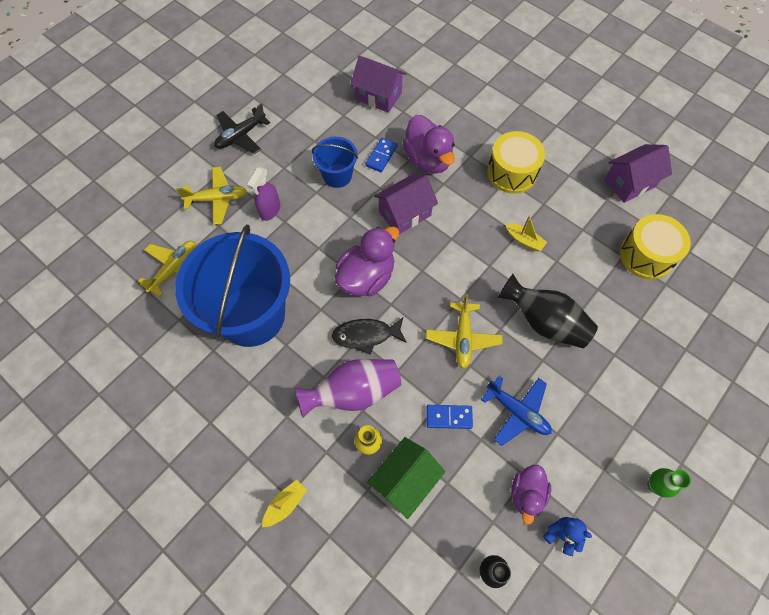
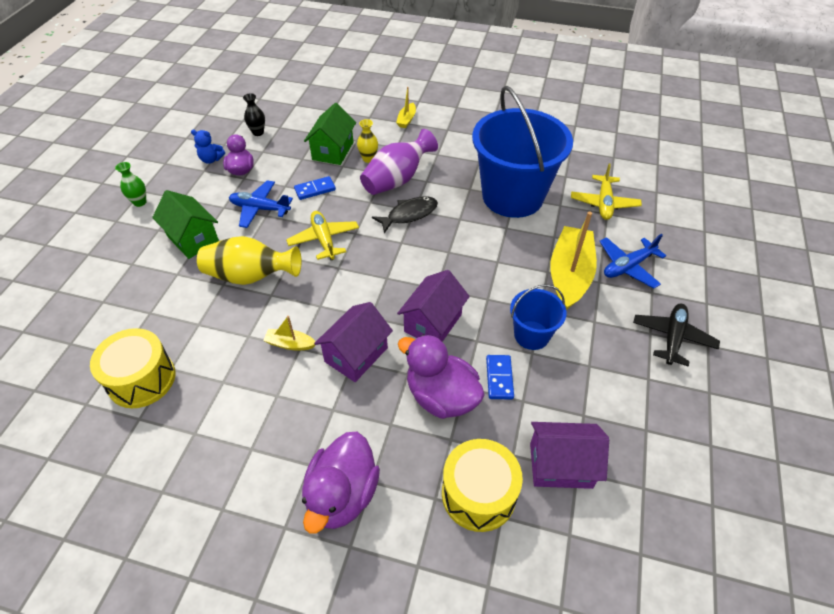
camera: 155 degrees right, 15 degrees down
yellow plane [176,167,247,225] -> blue plane [599,234,666,289]
purple spray bottle [247,167,280,221] -> yellow boat [550,212,597,310]
purple duck [335,227,399,296] -> purple duck moved to [302,432,380,534]
yellow drum [487,131,545,194] -> yellow drum moved to [442,439,523,532]
black vase [497,274,598,348] -> yellow vase [197,236,302,285]
purple house [604,144,672,203] -> purple house moved to [314,302,393,382]
none -> green house [152,190,219,259]

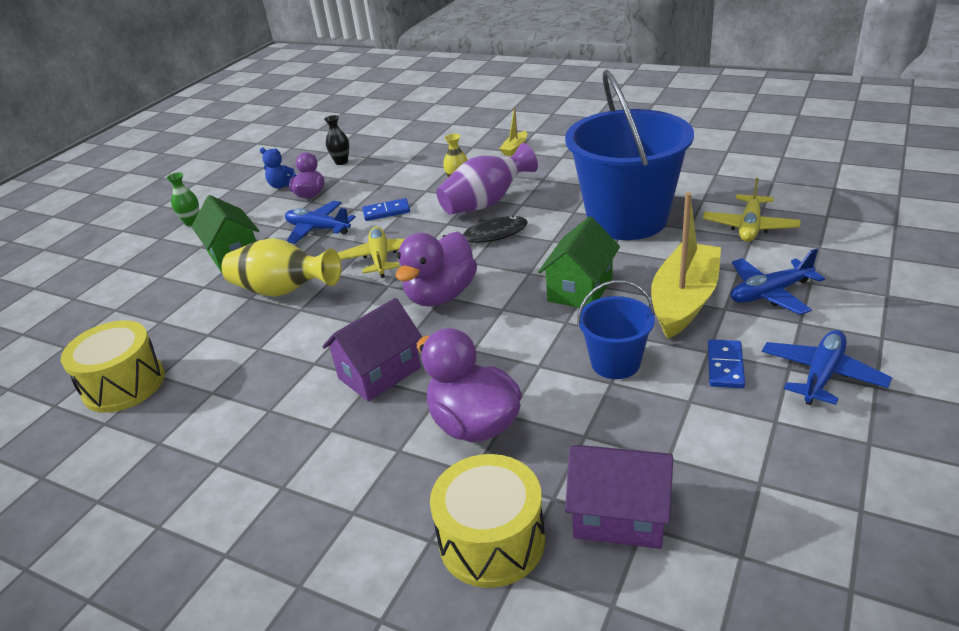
camera: 15 degrees right, 15 degrees down
yellow boat [263,316,316,350] -> none
purple duck [302,432,380,534] -> purple duck moved to [396,232,477,307]
green house [304,103,356,165] -> green house moved to [538,216,620,308]
purple house [397,270,470,342] -> none
blue domino [486,355,514,399] -> blue domino moved to [708,339,745,388]
black plane [633,304,720,366] -> blue plane [762,330,892,405]

